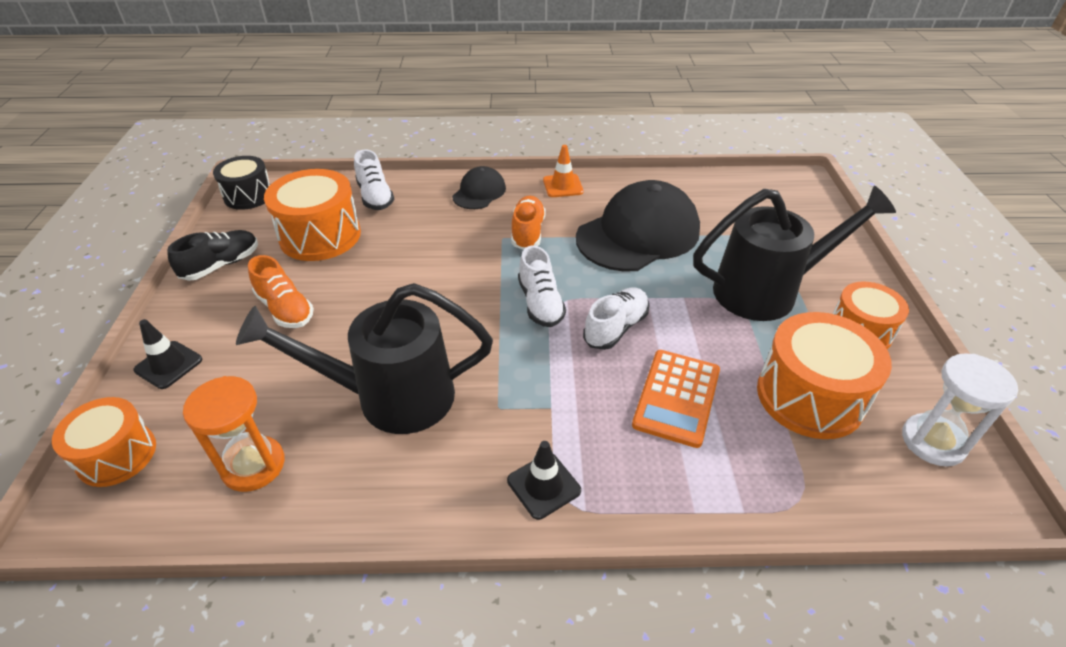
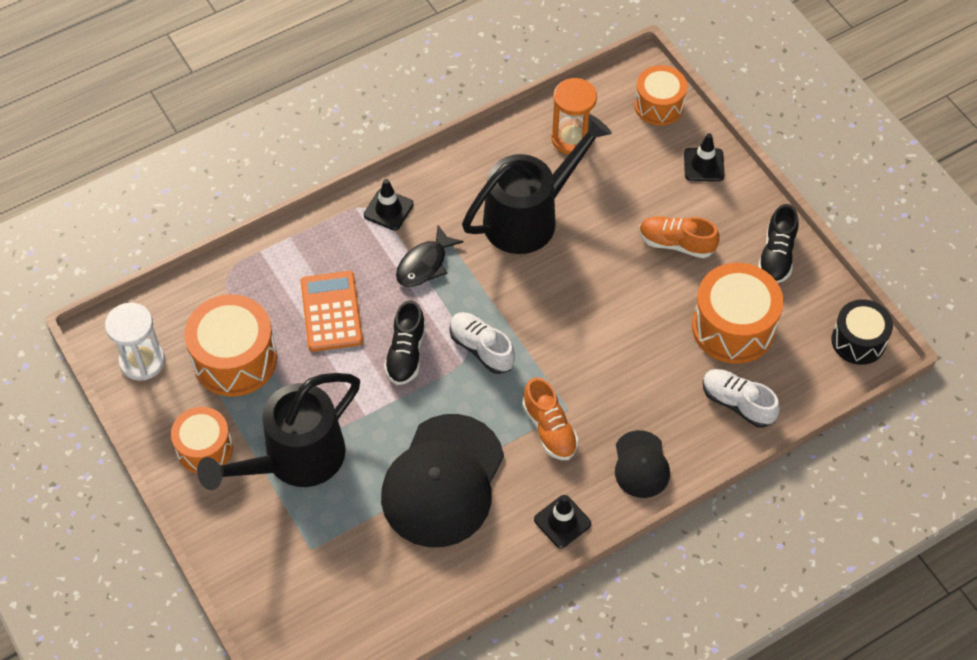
camera: 150 degrees right, 15 degrees up
orange traffic cone [543,145,584,197] -> black traffic cone [534,495,591,548]
white shoe [583,288,649,350] -> black shoe [384,300,426,385]
none -> black fish [396,225,464,287]

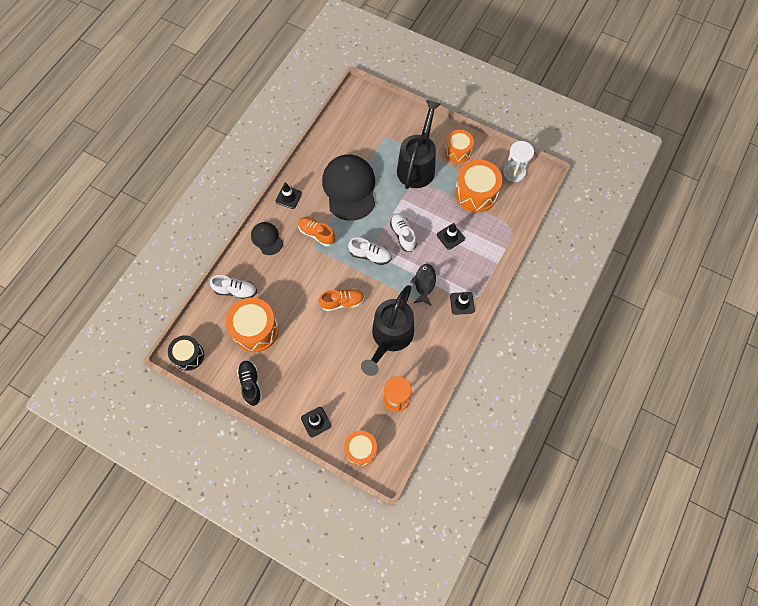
camera: 150 degrees right, 10 degrees up
orange calculator [301,271,363,352] -> black traffic cone [437,223,465,250]
black shoe [384,300,426,385] -> white shoe [390,213,417,252]
orange shoe [639,216,719,258] -> orange shoe moved to [319,289,365,311]

